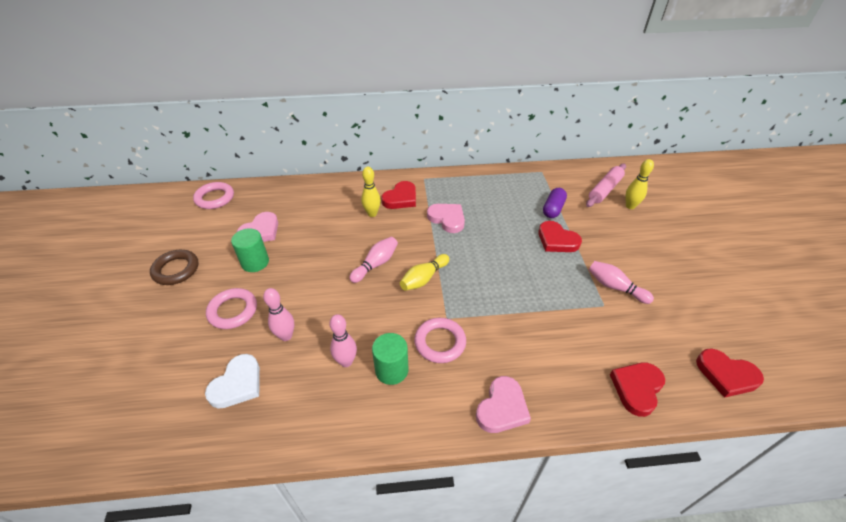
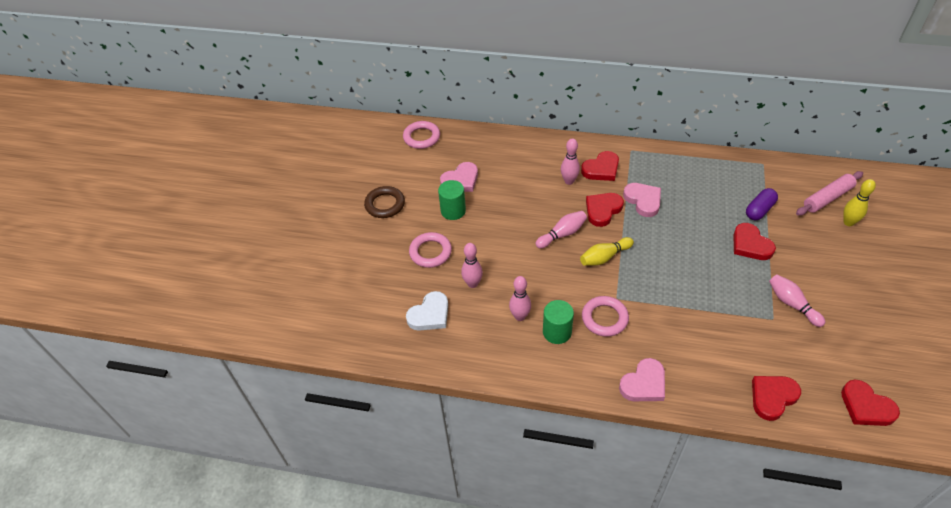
camera: 20 degrees right, 5 degrees up
yellow bowling pin [361,166,381,217] -> pink bowling pin [561,138,580,185]
none -> red heart [586,193,624,227]

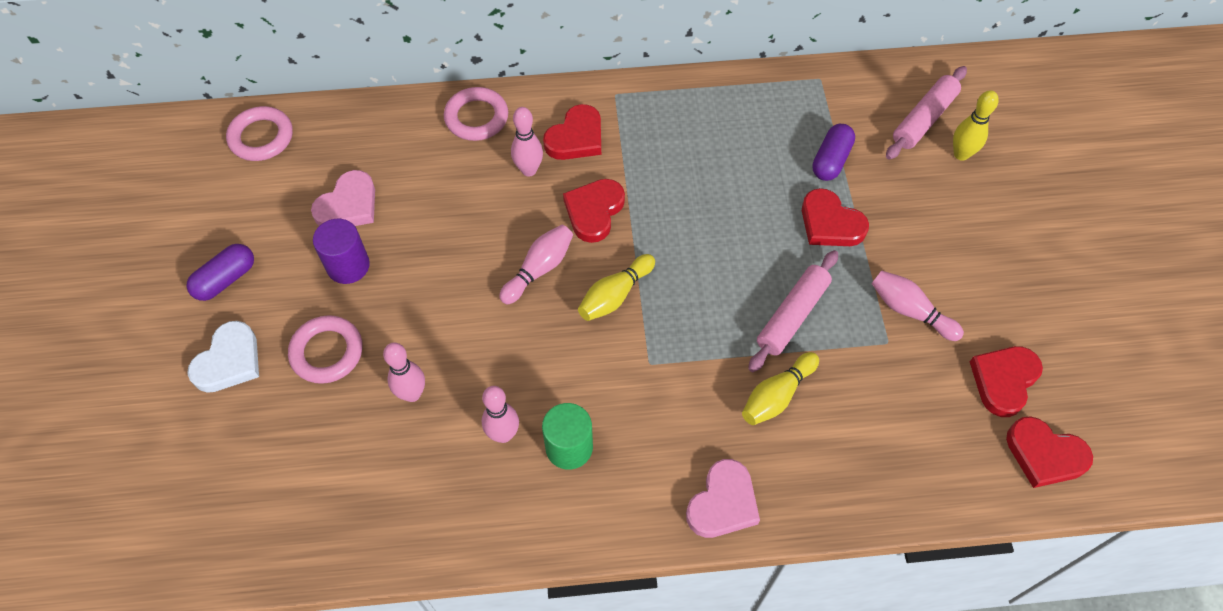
camera: 20 degrees left, 10 degrees up
brown ring [364,186,405,218] -> purple capsule [186,244,254,301]
white heart [406,291,448,331] -> white heart moved to [187,321,259,393]
green cylinder [438,180,466,220] -> purple cylinder [313,219,370,284]
pink ring [582,296,629,337] -> pink ring moved to [444,87,508,141]
pink heart [623,183,661,217] -> none
red heart [752,376,801,421] -> red heart moved to [970,346,1043,417]
none -> yellow bowling pin [742,352,819,425]
none -> pink rolling pin [748,250,838,372]

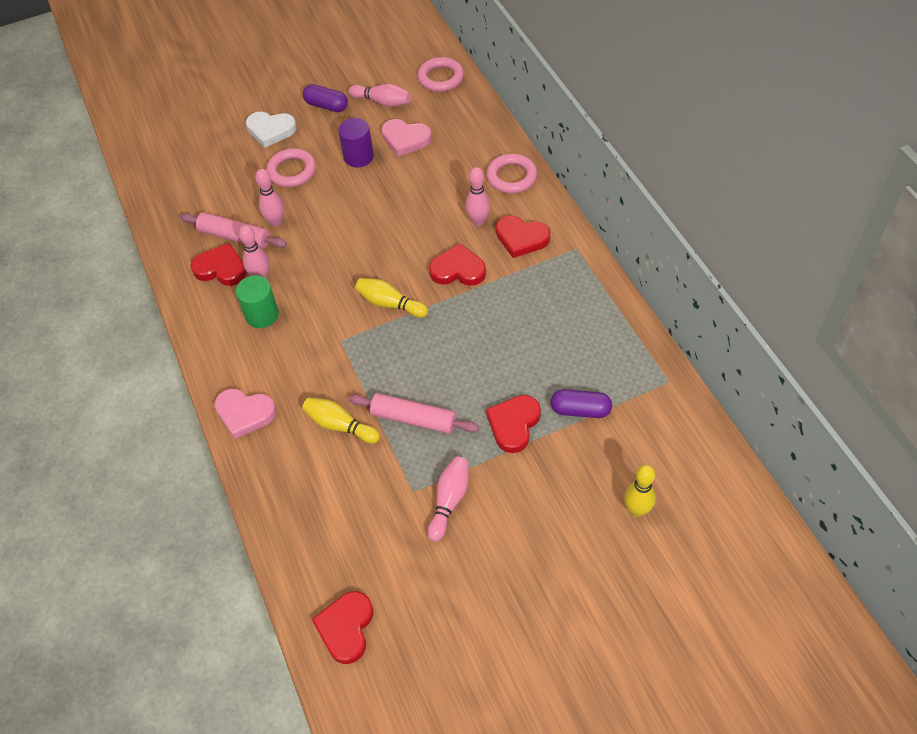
camera: 75 degrees right, 5 degrees down
pink bowling pin [499,225,573,304] -> pink bowling pin moved to [348,84,411,107]
pink rolling pin [886,66,967,160] -> pink rolling pin moved to [180,212,287,249]
red heart [970,346,1043,417] -> red heart moved to [190,243,247,286]

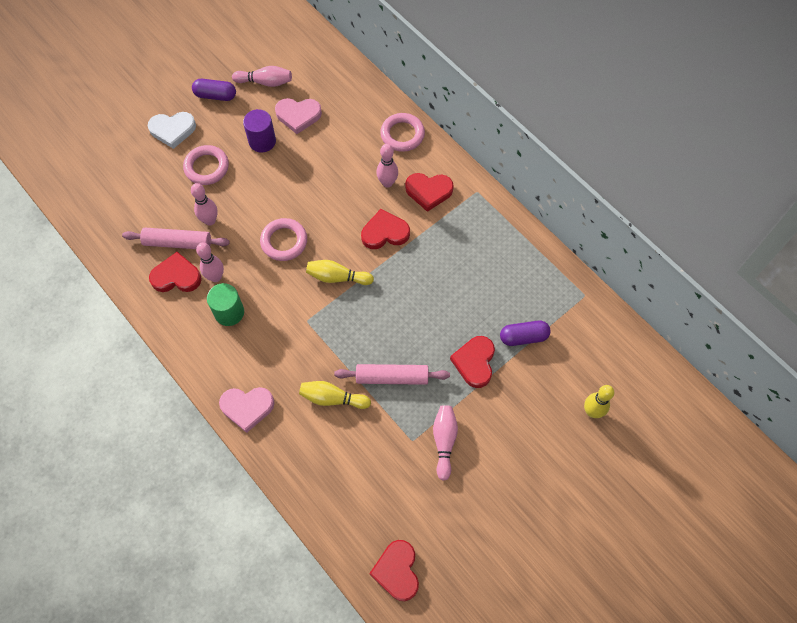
camera: 20 degrees left, 10 degrees up
pink ring [417,57,464,92] -> pink ring moved to [260,218,307,261]

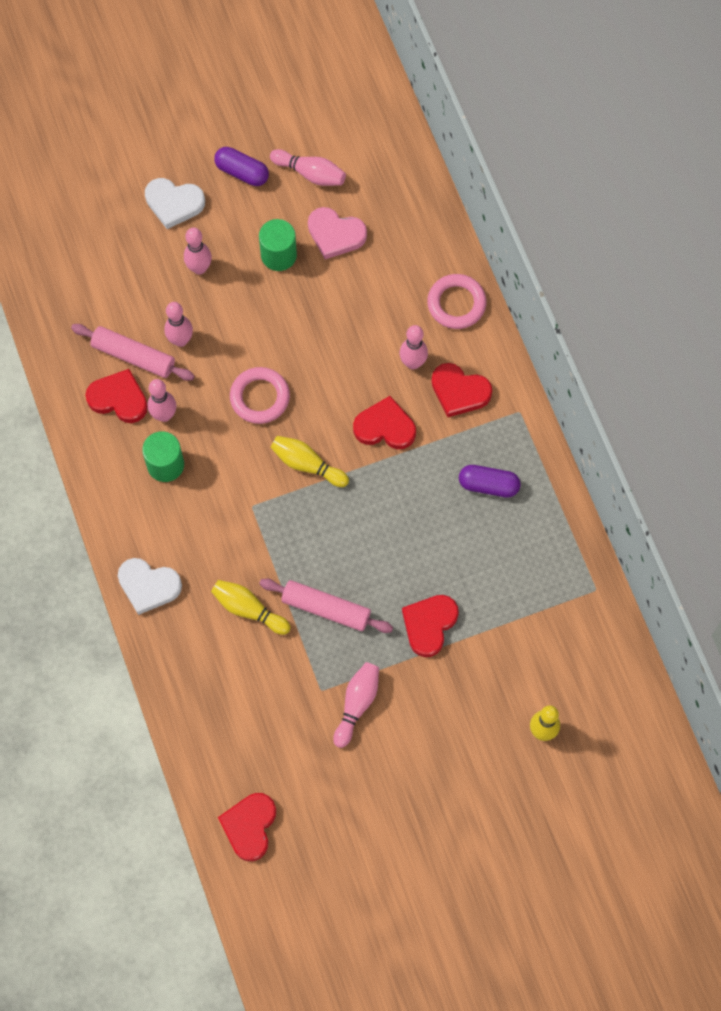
camera: 20 degrees right, 5 degrees up
pink ring [183,145,229,185] -> pink bowling pin [184,228,212,275]
pink heart [219,387,275,433] -> white heart [118,558,182,615]
purple cylinder [243,109,276,153] -> green cylinder [259,219,297,271]
purple capsule [500,321,551,346] -> purple capsule moved to [459,465,521,498]

